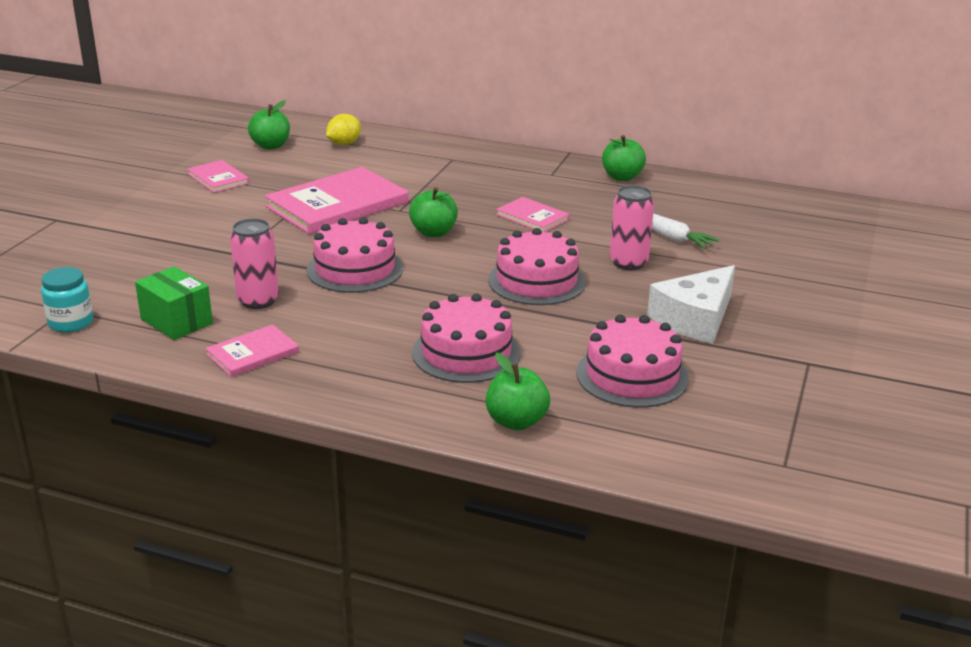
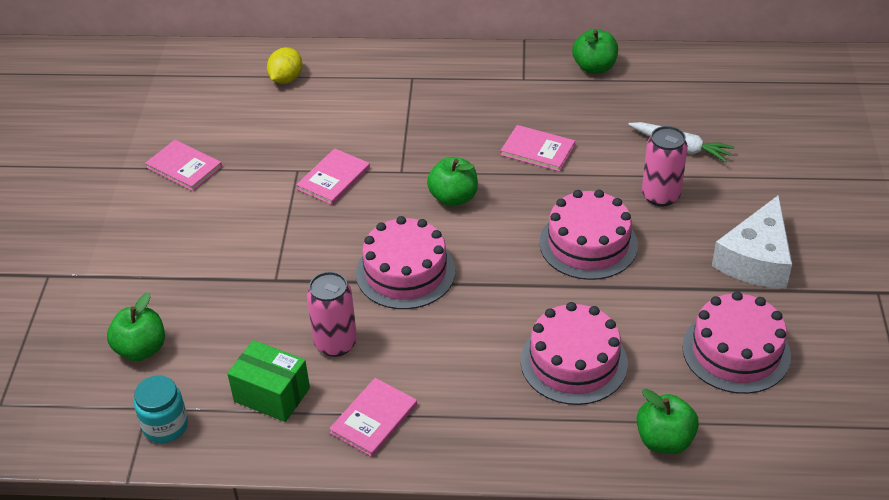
camera: 15 degrees left, 15 degrees up
green apple [248,100,290,150] -> green apple moved to [107,292,165,361]
pink book [265,167,408,234] -> pink book [296,148,370,205], size x0.51

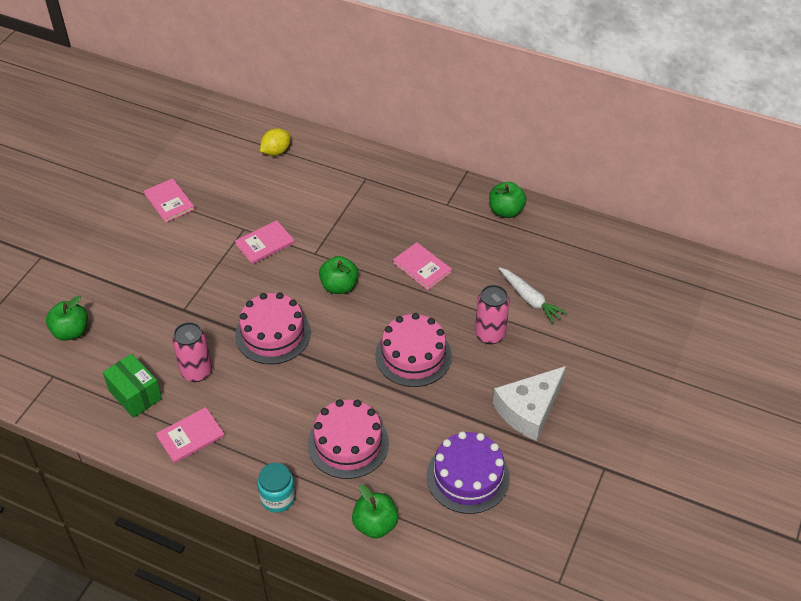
camera: 20 degrees right, 5 degrees up
turquoise jar [134,375,188,443] -> turquoise jar moved to [257,463,295,513]
pink cake [682,291,791,394] -> purple cake [427,431,510,514]

